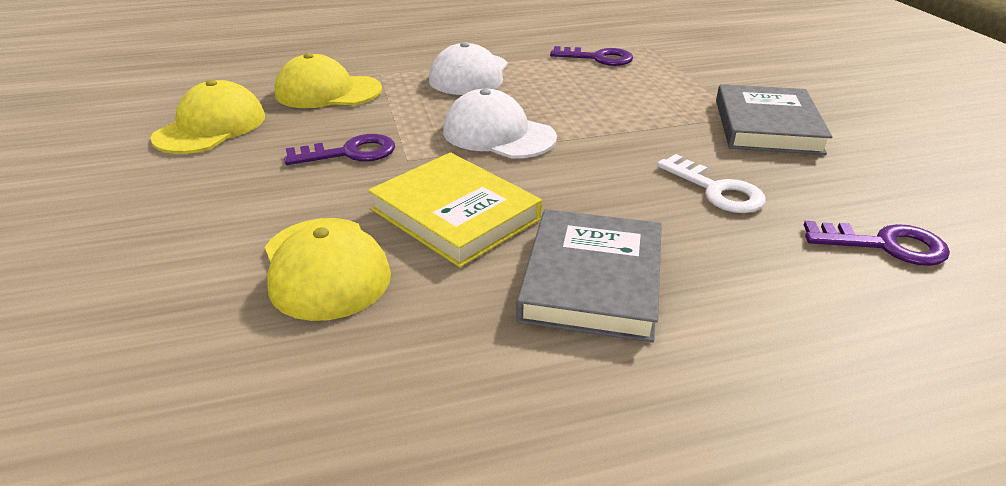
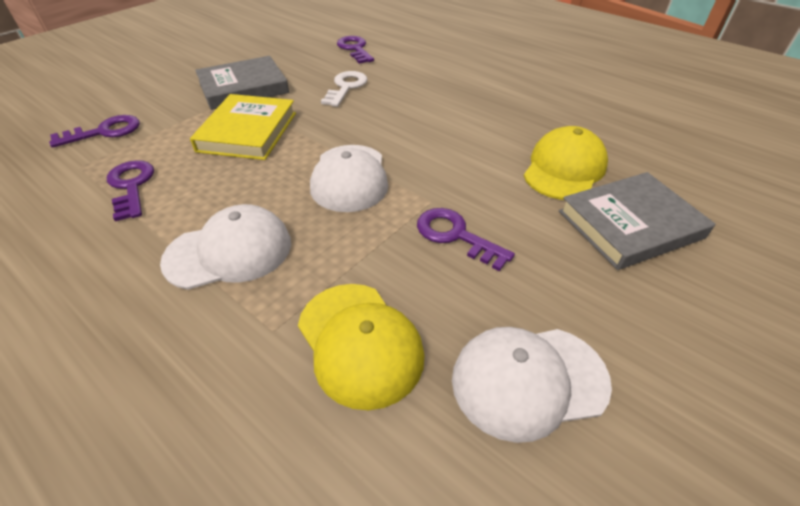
camera: 125 degrees left, 10 degrees up
yellow cap [151,80,265,154] -> white cap [452,327,612,443]
yellow book [368,152,542,267] -> yellow book moved to [190,94,296,160]
grey book [516,209,662,343] -> grey book moved to [559,172,715,270]
none -> purple key [49,115,140,148]

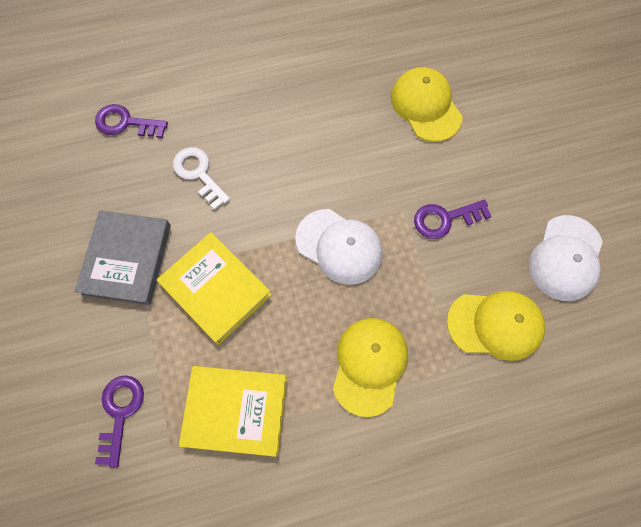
camera: 55 degrees left, 25 degrees up
purple key [107,160,154,221] -> yellow book [179,366,287,457]
white cap [160,204,291,290] -> yellow cap [333,318,408,417]
grey book [559,172,715,270] -> none

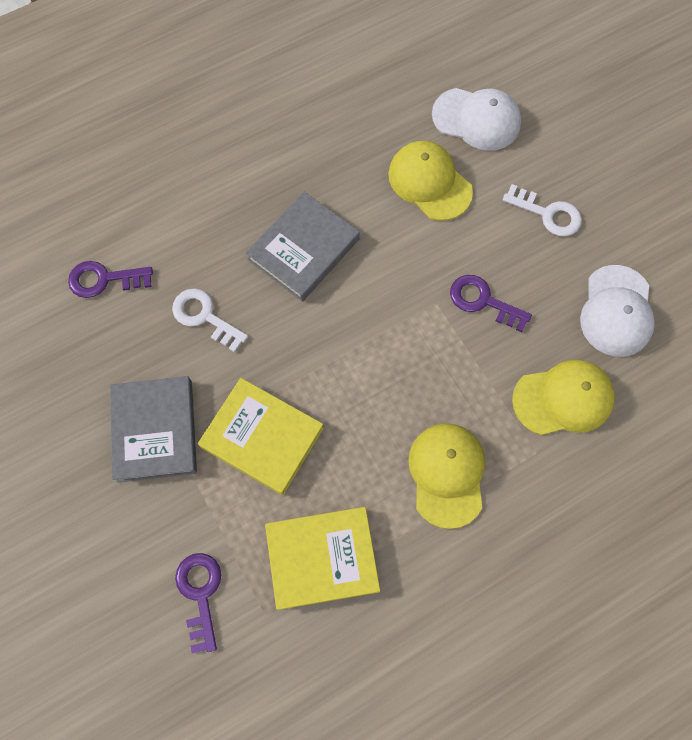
camera: 15 degrees left, 0 degrees up
white cap [295,209,383,285] -> white cap moved to [432,88,521,151]
purple key [414,199,492,239] -> purple key turned 60 degrees clockwise [450,275,532,332]
none -> grey book [246,192,360,302]
none -> white key [502,184,582,236]

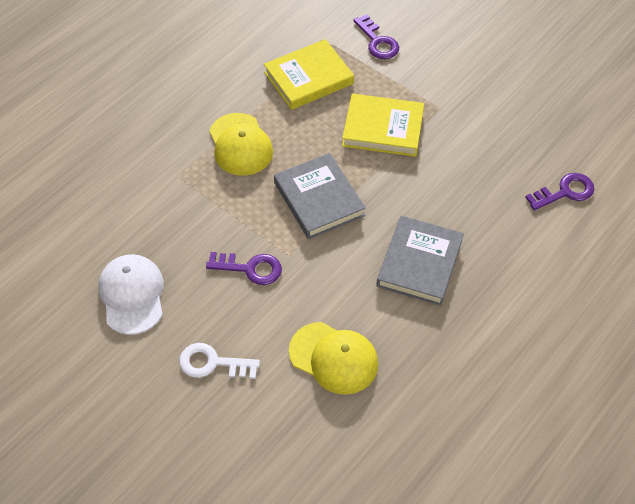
camera: 160 degrees right, 15 degrees down
grey book [110,376,197,483] -> grey book moved to [274,153,366,239]
white key [172,289,248,353] -> none
white cap [432,88,521,151] -> none
yellow cap [512,360,615,435] -> none

